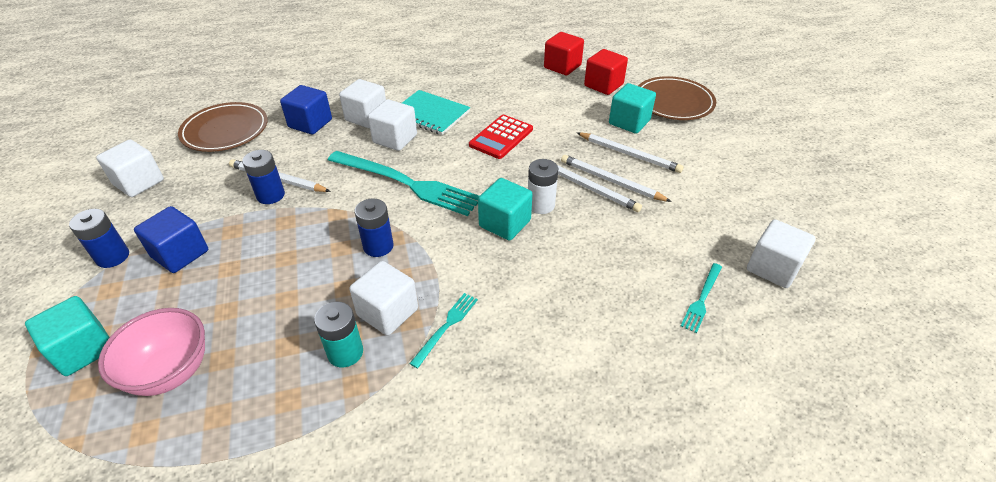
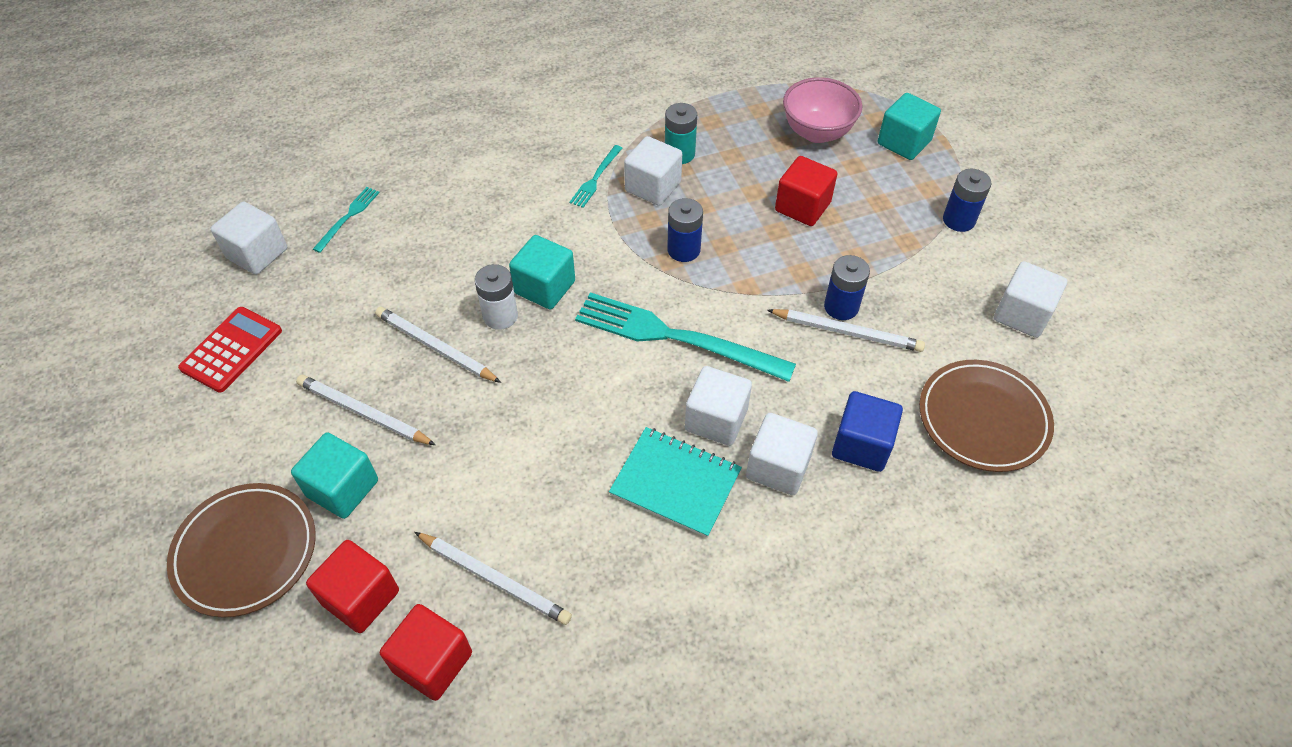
camera: 175 degrees right, 10 degrees up
blue cube [134,206,208,273] -> none
red calculator [469,115,533,159] -> red calculator moved to [178,307,282,393]
white pencil [561,155,672,202] -> white pencil moved to [414,532,572,625]
none -> red cube [775,156,837,226]

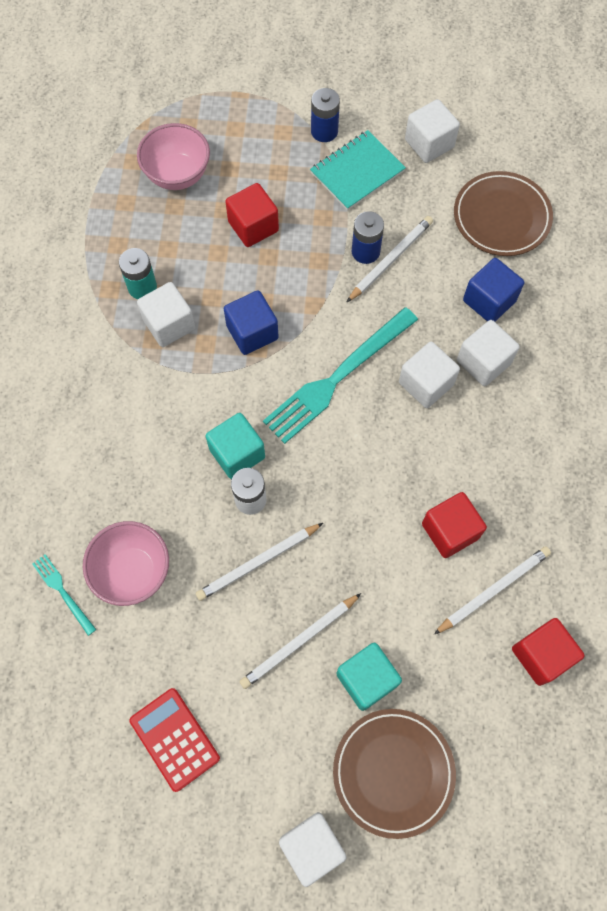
camera: 65 degrees left, 15 degrees up
white cube [210,202,287,275] -> white cube moved to [279,812,346,887]
red cube [306,540,399,633] -> red cube moved to [422,492,487,558]
turquoise fork [570,145,622,208] -> none
turquoise notebook [609,427,742,538] -> turquoise notebook moved to [310,130,406,211]
blue battery [667,198,703,262] -> blue cube [223,290,279,355]
turquoise cube [878,93,941,160] -> none
none -> pink bowl [83,521,169,606]

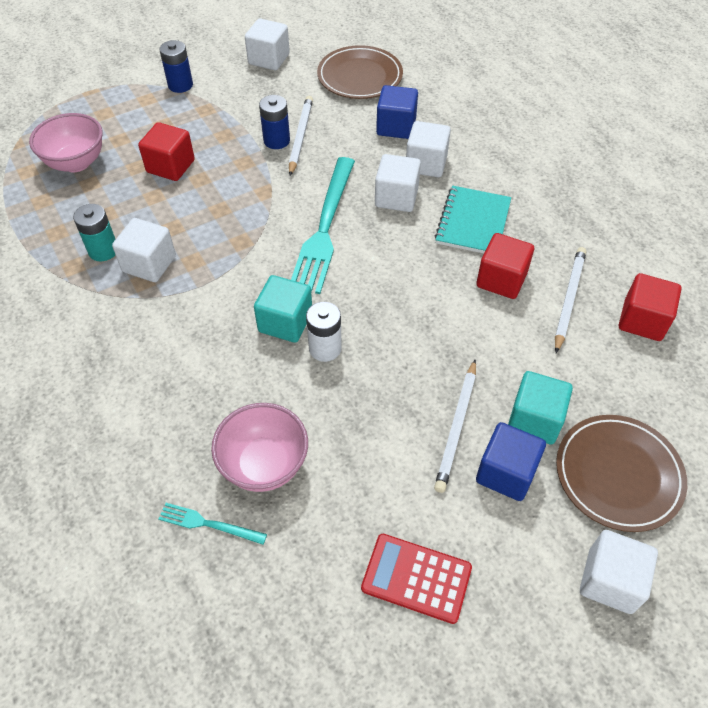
camera: 35 degrees left, 15 degrees down
white pencil [196,523,323,601] -> none
blue cube [223,290,279,355] -> blue cube moved to [476,422,546,501]
turquoise notebook [310,130,406,211] -> turquoise notebook moved to [435,186,511,253]

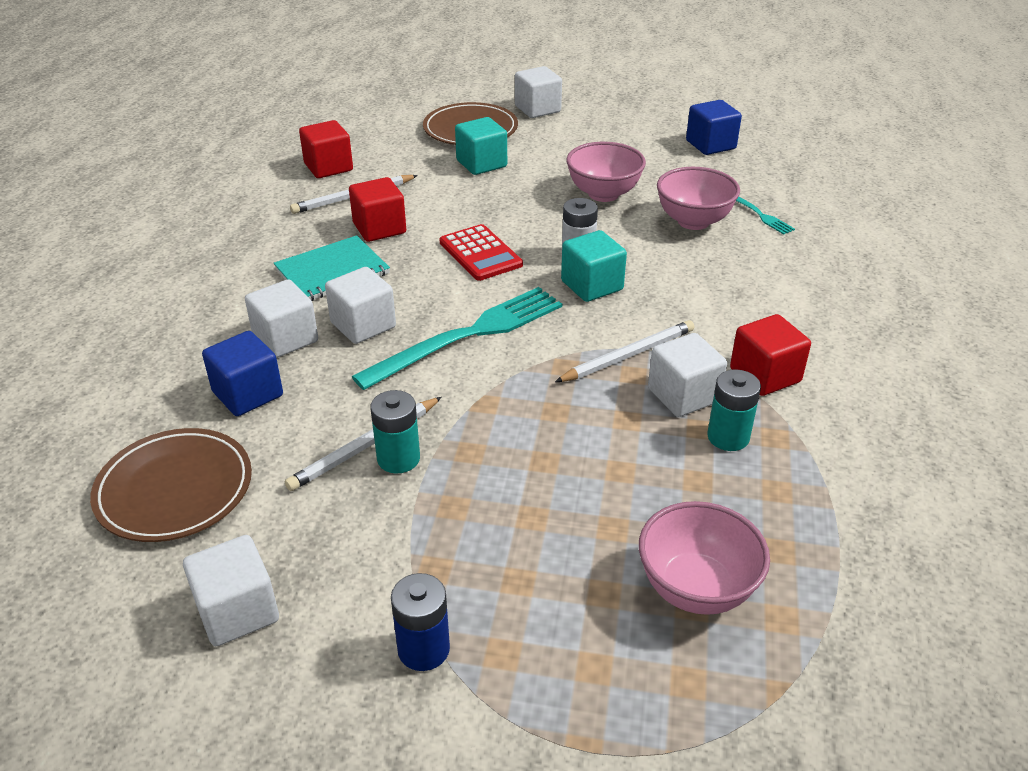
camera: 140 degrees left, 15 degrees down
red cube [138,122,195,181] -> red cube moved to [730,314,811,396]
blue battery [259,95,290,149] -> turquoise battery [370,390,420,474]
red calculator [361,534,472,624] -> red calculator moved to [440,224,523,281]
white pencil [434,360,476,493] -> white pencil moved to [555,320,694,382]
blue cube [476,422,546,501] -> blue cube moved to [686,100,742,155]
none -> pink bowl [566,142,646,202]

